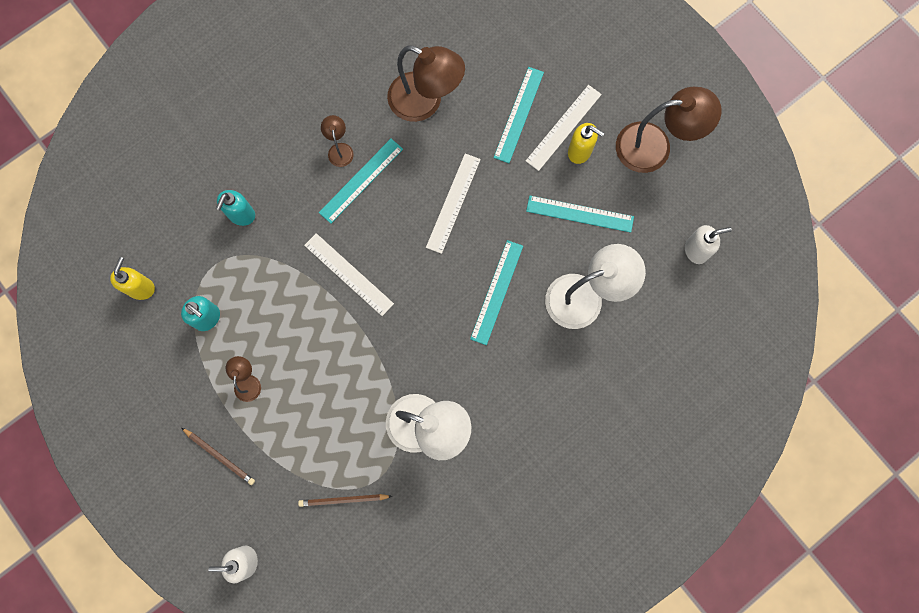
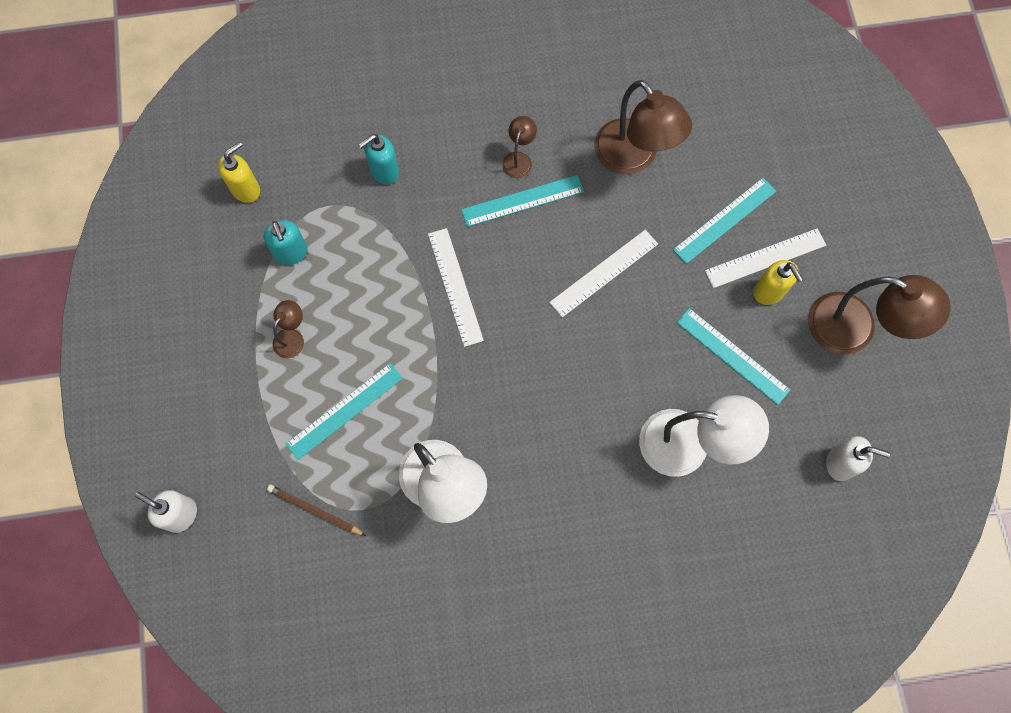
camera: 30 degrees right, 5 degrees down
brown pencil [182,428,255,485] -> none
turquoise ruler [470,240,523,345] -> turquoise ruler moved to [286,363,403,460]

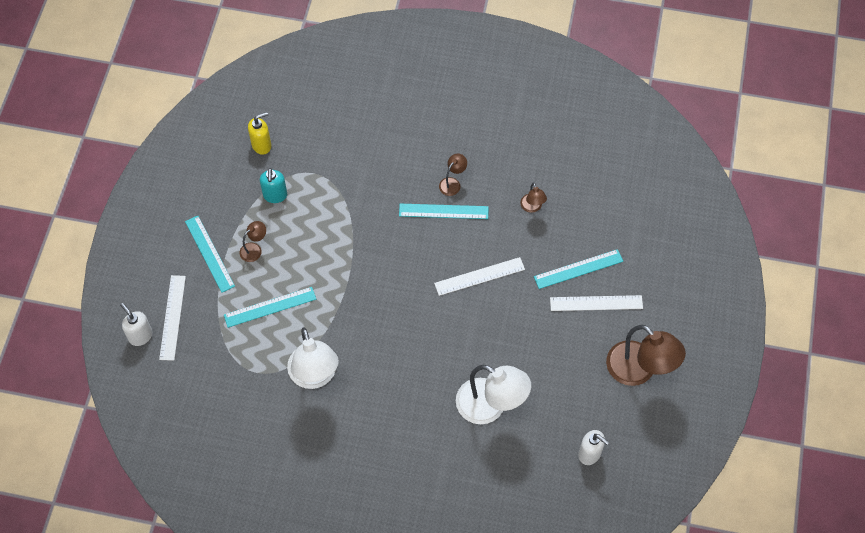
camera: 20 degrees right, 10 degrees down
brown pencil [267,485,366,536] -> none
turquoise soap dispenser [359,134,399,184] -> none
white ruler [428,228,484,347] -> white ruler moved to [159,275,186,361]
brown lamp [594,80,692,175] -> brown lamp [520,183,547,213], size x0.47
turquoise ruler [676,308,790,405] -> turquoise ruler moved to [185,216,235,293]
yellow soap dispenser [753,260,803,305] -> none

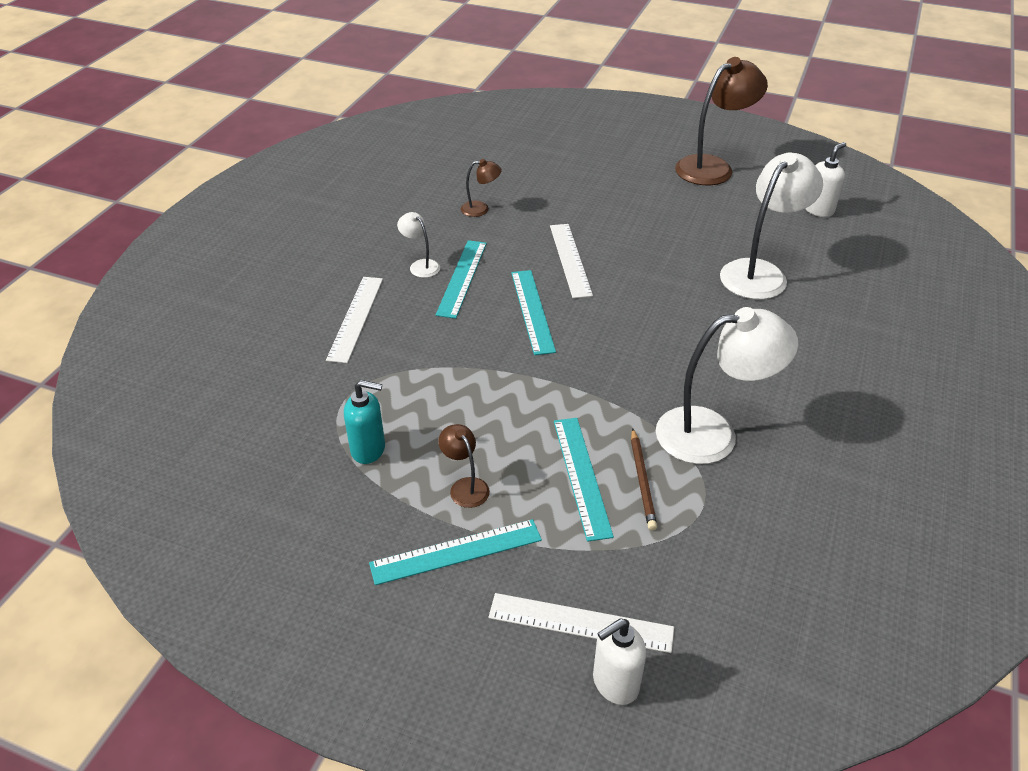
camera: 80 degrees left, 20 degrees down
yellow soap dispenser [248,112,271,155] -> none
brown lamp [439,154,467,196] -> white lamp [397,212,440,278]
turquoise ruler [534,249,623,289] -> turquoise ruler moved to [511,270,556,355]
white ruler [550,295,643,311] -> white ruler moved to [326,277,383,363]
none -> brown pencil [631,428,657,531]

